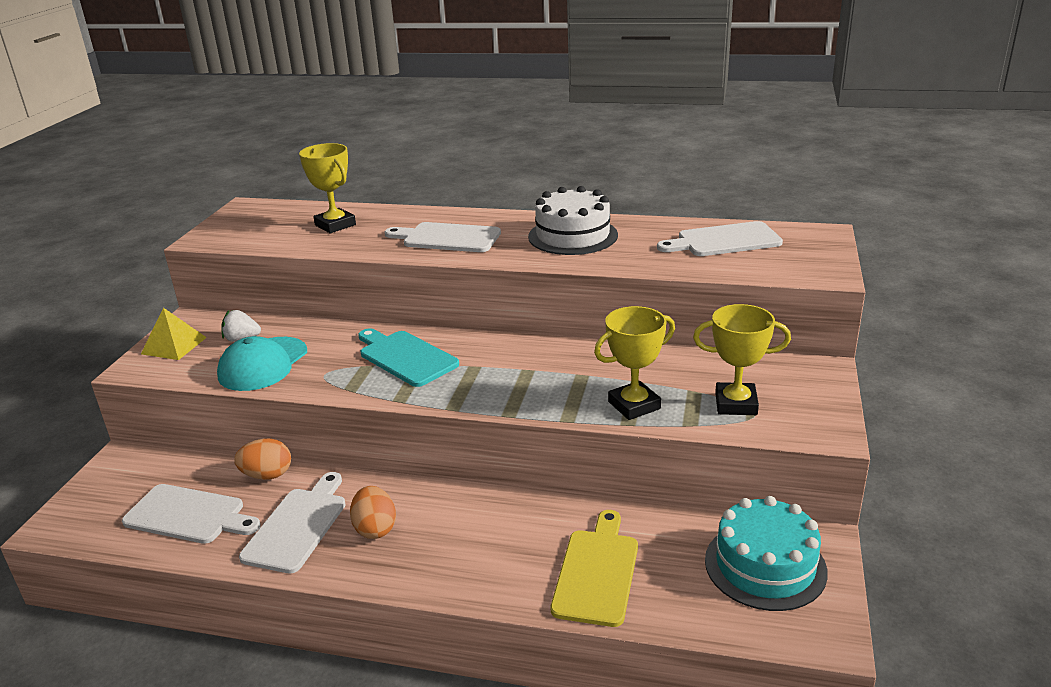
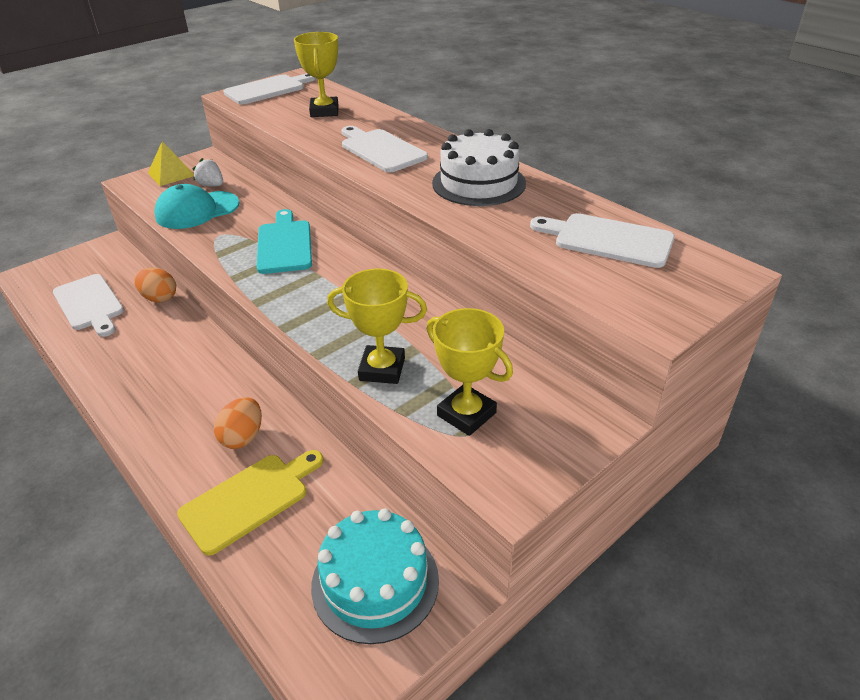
camera: 35 degrees right, 10 degrees up
white cutting board [239,472,346,573] -> white cutting board moved to [224,73,316,105]
orange egg [350,486,396,539] -> orange egg moved to [214,397,262,449]

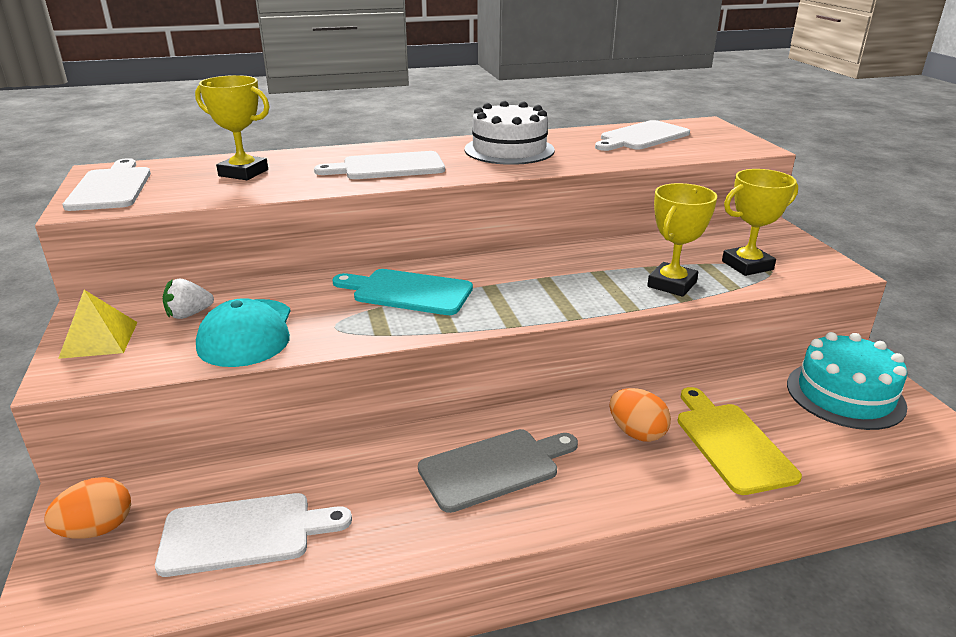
camera: 65 degrees left, 10 degrees down
orange egg [134,267,176,303] -> orange egg moved to [45,477,131,539]
none -> grey cutting board [418,429,578,513]

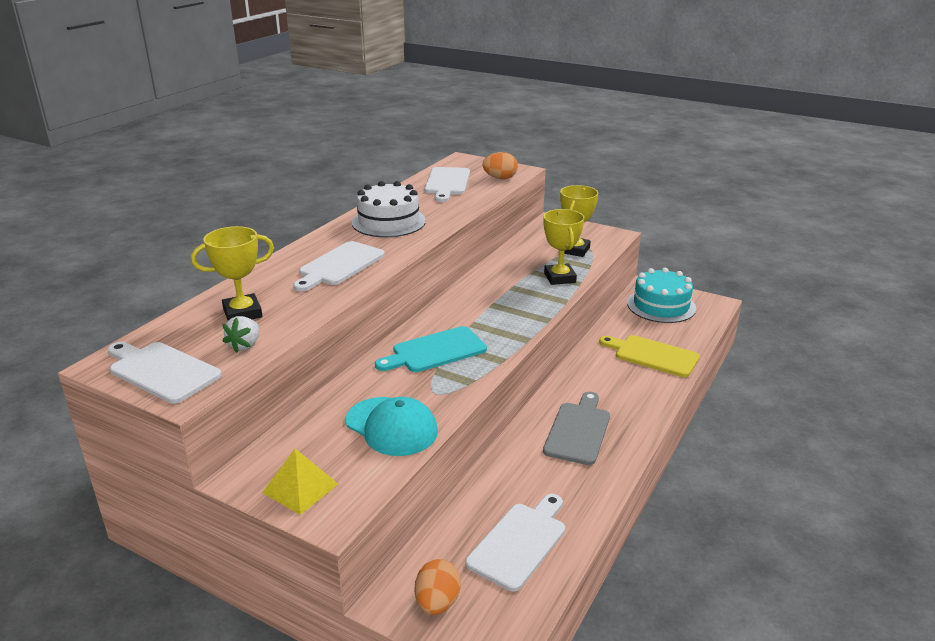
camera: 45 degrees left, 0 degrees up
white strawberry [162,279,214,319] -> white strawberry moved to [223,316,259,353]
orange egg [610,388,671,442] -> orange egg moved to [482,152,518,179]

